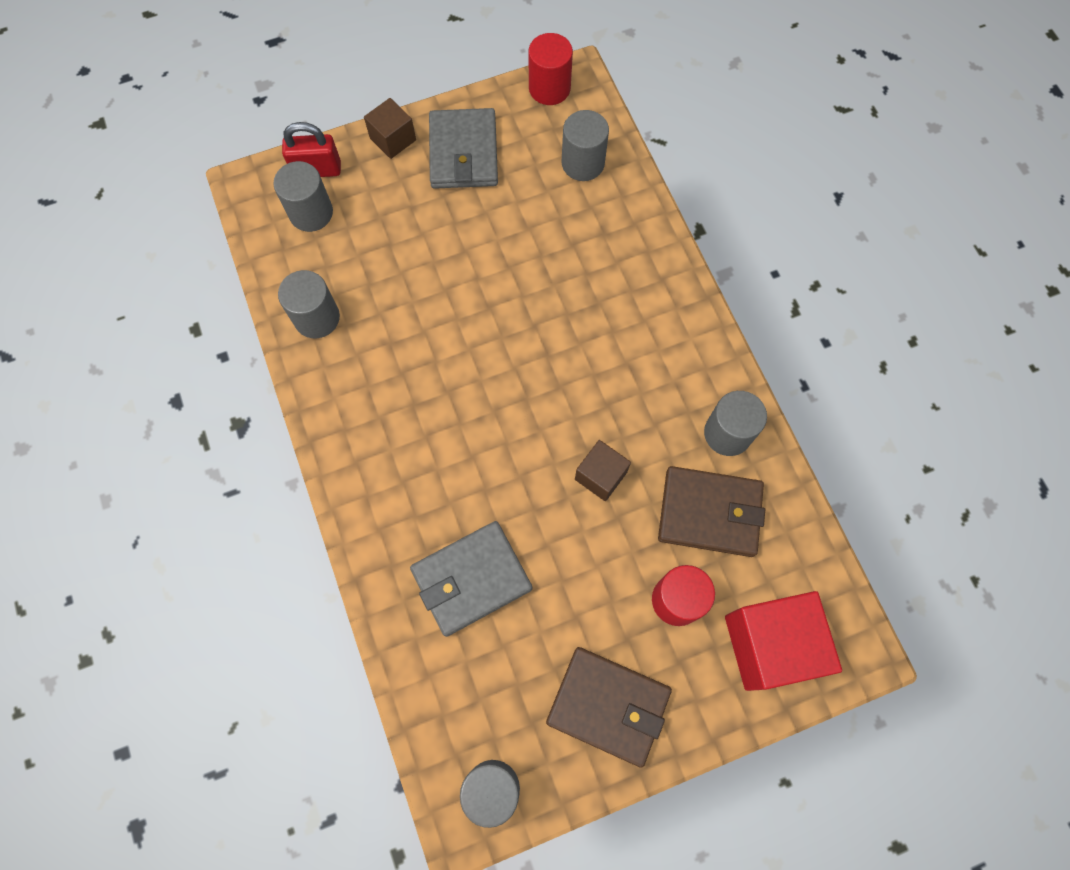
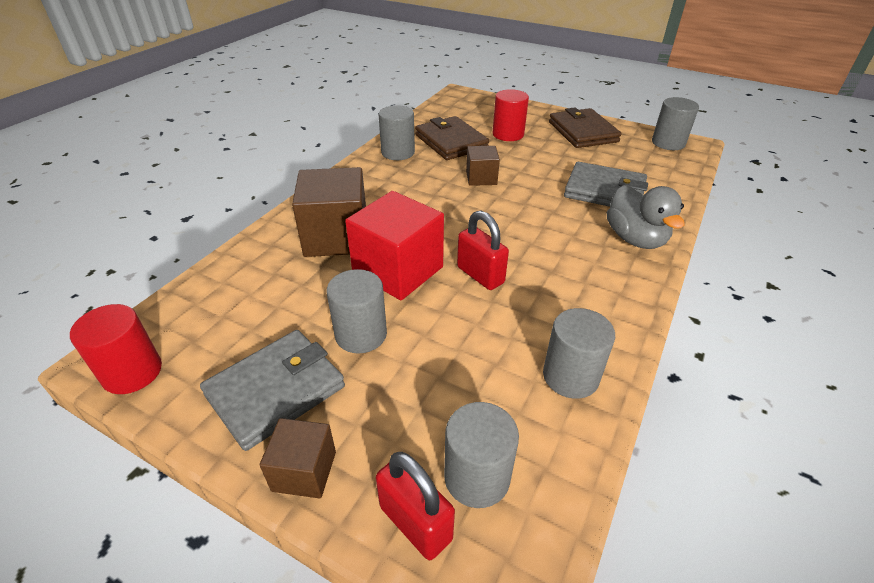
camera: 130 degrees left, 30 degrees down
grey cylinder [562,110,609,181] -> grey cylinder moved to [326,269,387,354]
red cube [725,591,842,691] -> red cube moved to [345,191,444,300]
none -> brown cube [292,167,366,257]
none -> red padlock [457,211,509,290]
none -> grey duck [607,185,685,249]

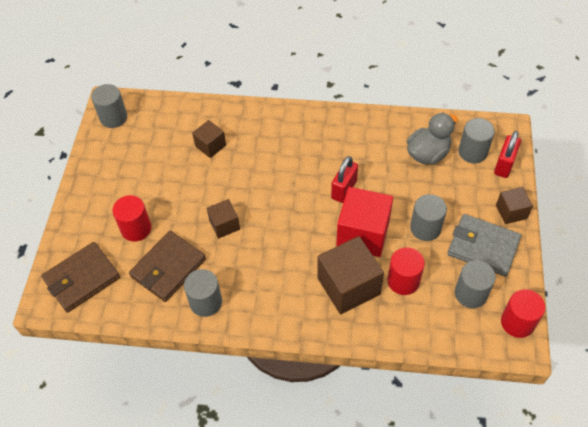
camera: 110 degrees left, 15 degrees up
grey cylinder [543,308,615,399] -> grey cylinder moved to [455,260,496,308]
brown wallet [549,108,622,148] -> brown wallet moved to [41,242,120,313]
grey wallet [564,162,648,207] -> brown cube [192,120,226,158]
grey duck [607,185,685,249] -> grey duck moved to [407,113,458,164]
none -> red cylinder [388,247,425,295]

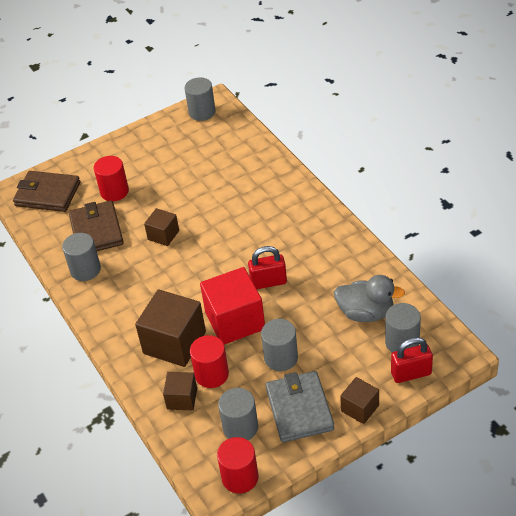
camera: 55 degrees right, 10 degrees down
brown wallet [129,231,206,302] -> brown wallet turned 75 degrees clockwise [69,200,124,251]
brown cube [192,120,226,158] -> brown cube moved to [163,372,197,410]

